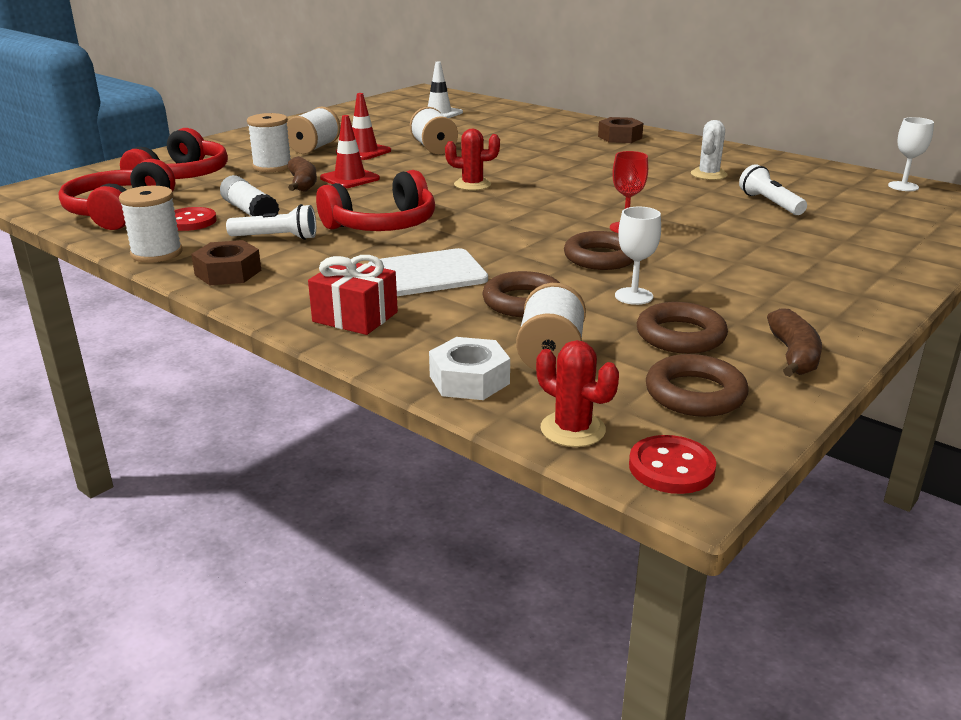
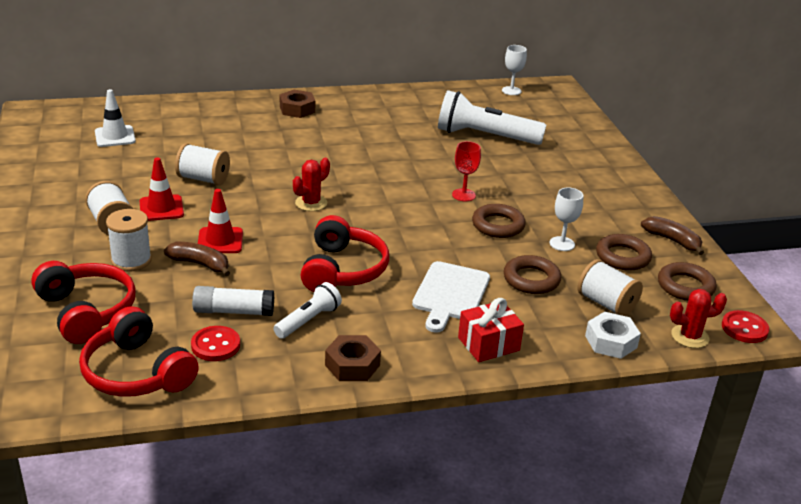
camera: 55 degrees left, 5 degrees up
white spool [119,186,183,263] -> none
white cactus [691,120,728,180] -> none
white flashlight [739,164,807,215] -> white flashlight [438,90,546,145], size x1.86

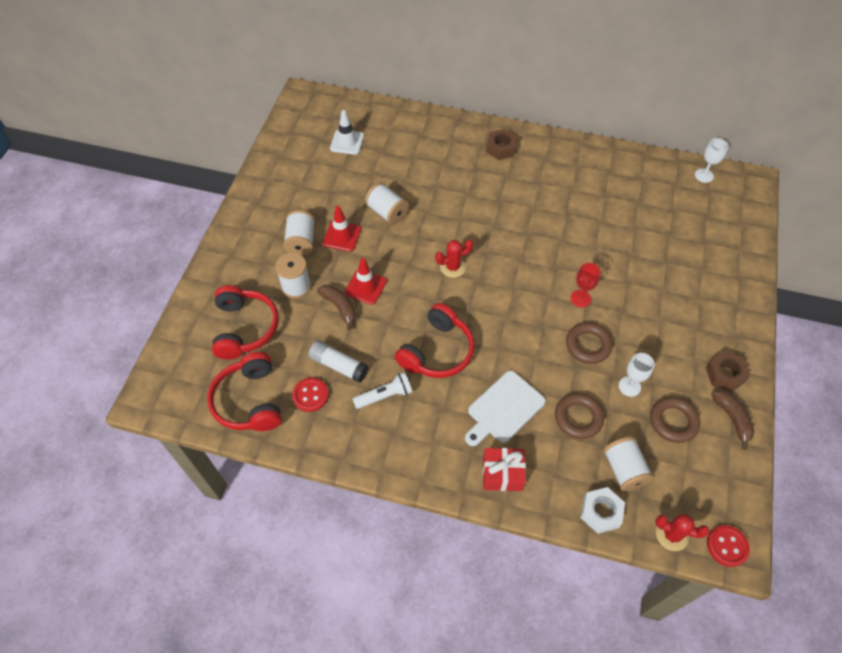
camera: 30 degrees right, 25 degrees up
brown nut [325,335,381,381] -> brown nut moved to [706,351,750,393]
white flashlight [438,90,546,145] -> none
brown ring [658,262,717,301] -> none

